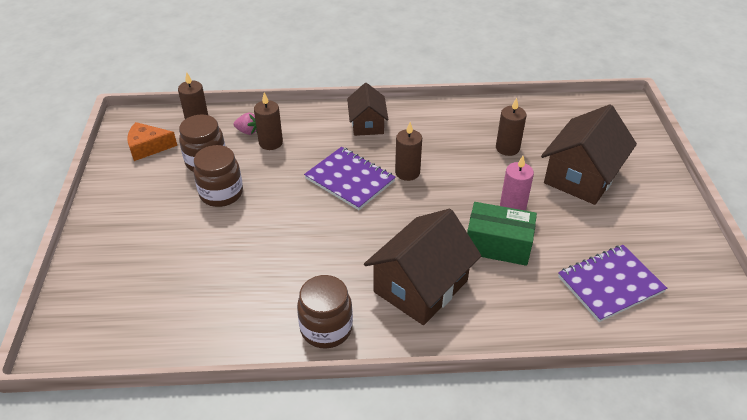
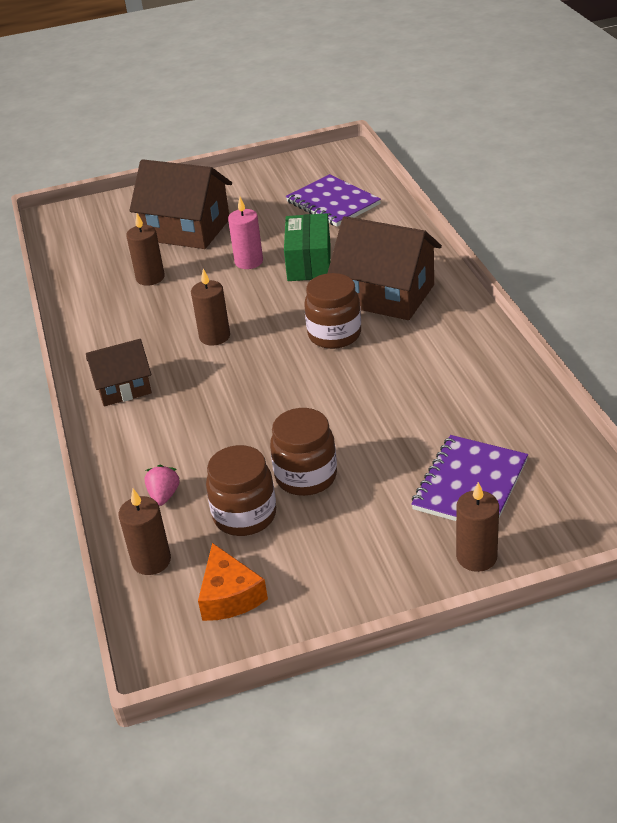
camera: 100 degrees left, 5 degrees down
brown candle [254,92,283,150] -> brown candle moved to [456,482,499,572]
brown jar [297,275,353,348] -> brown jar moved to [304,273,361,349]
purple notebook [304,147,396,210] -> purple notebook moved to [411,435,528,521]

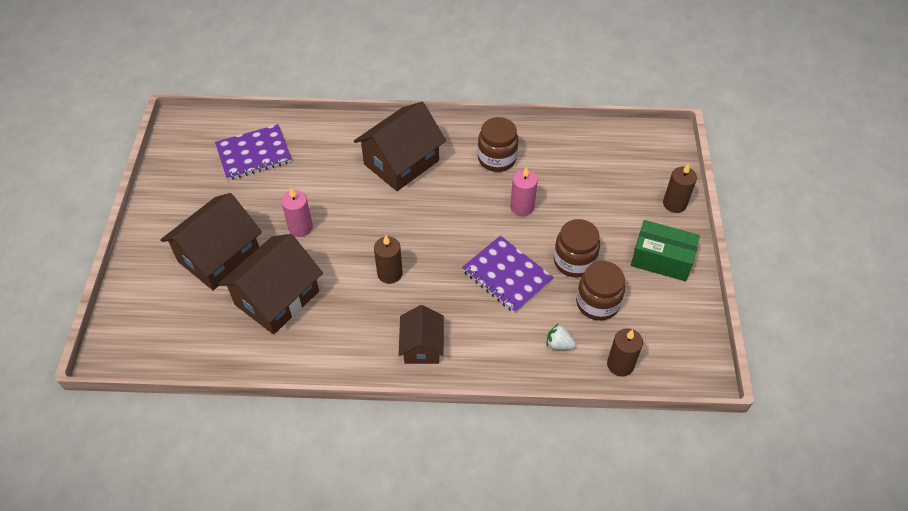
camera: 75 degrees left, 15 degrees up
brown candle [126,213,165,286] -> brown house [218,234,323,334]
pink strawberry [144,465,180,506] -> white strawberry [546,324,576,350]
orange cheese [198,543,268,621] -> none
green box [284,213,331,281] -> green box moved to [631,220,700,281]
brown jar [304,273,361,349] -> brown jar moved to [478,117,518,172]
purple notebook [411,435,528,521] -> purple notebook moved to [462,236,554,313]
none -> pink candle [510,167,538,216]

